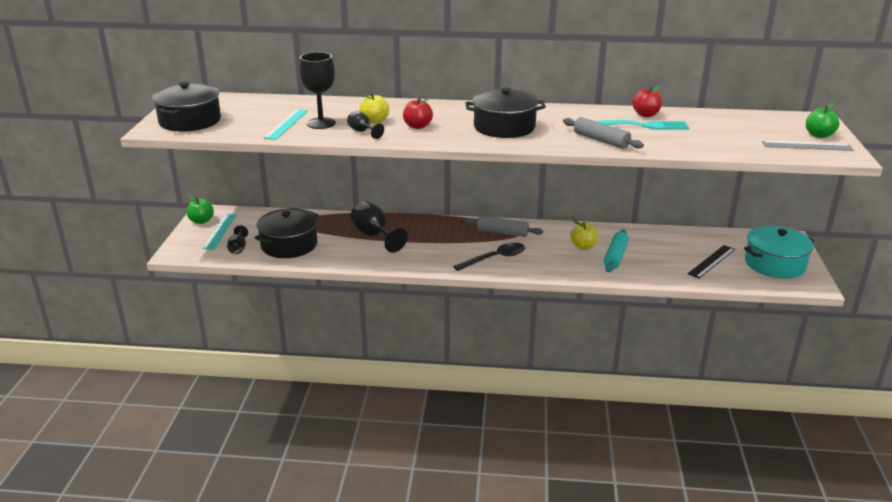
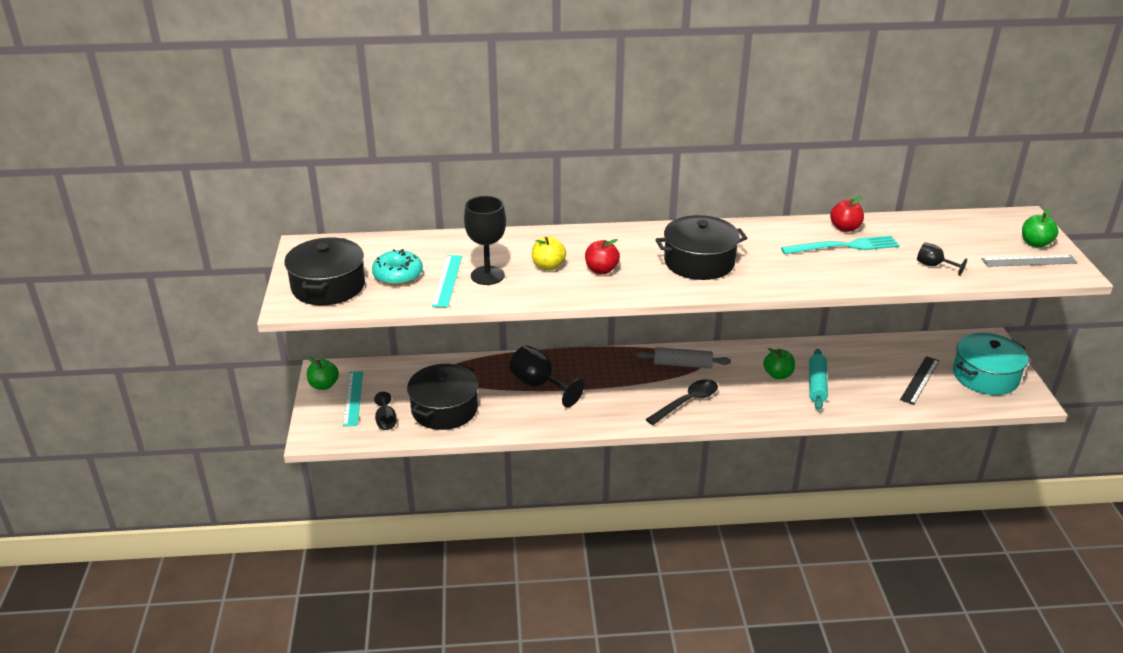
camera: 10 degrees left, 5 degrees up
black goblet [347,111,384,139] -> black goblet moved to [917,242,967,276]
grey rolling pin [563,117,644,149] -> none
yellow apple [570,220,598,250] -> green apple [763,348,795,379]
none -> turquoise donut [372,249,423,285]

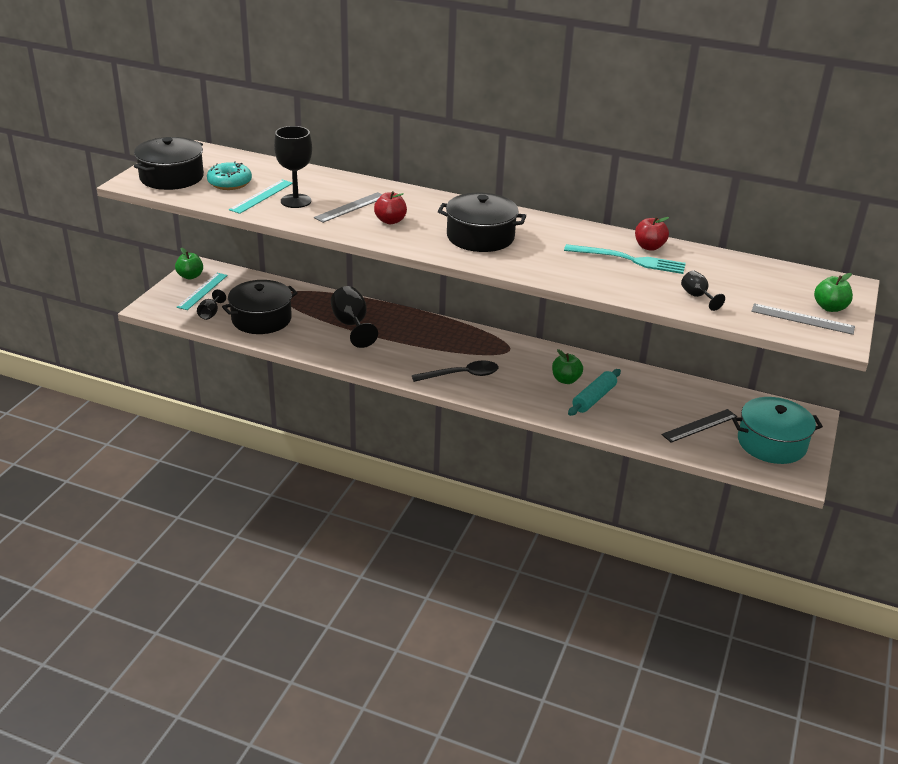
camera: 25 degrees right, 0 degrees up
yellow apple [532,237,566,271] -> grey ruler [314,192,382,223]
grey rolling pin [636,347,731,369] -> none

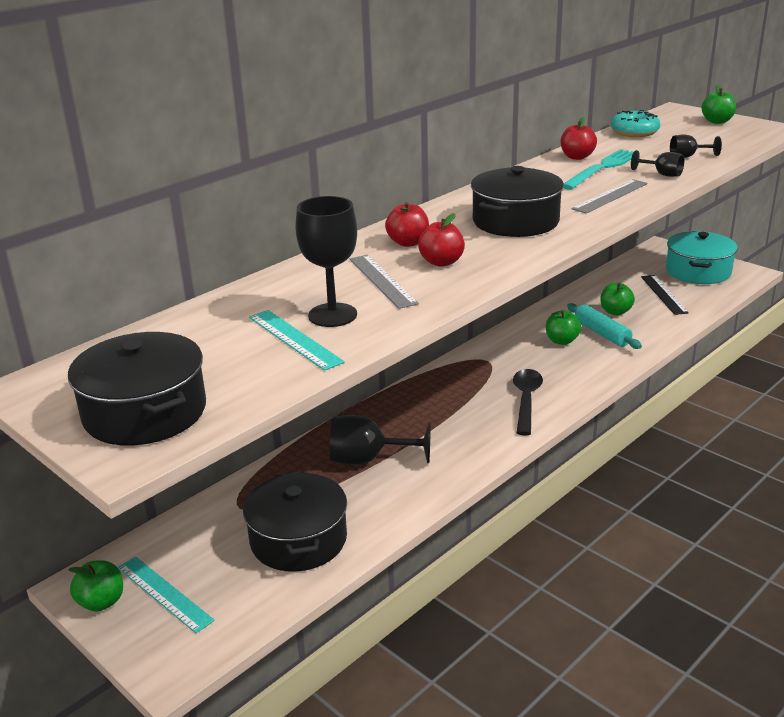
camera: 65 degrees left, 5 degrees down
black goblet [197,289,226,320] -> black goblet moved to [631,150,684,177]
turquoise donut [207,161,252,190] -> turquoise donut moved to [611,110,660,137]
grey ruler [751,303,855,335] -> grey ruler moved to [571,179,648,214]
none -> red apple [385,202,429,247]
none -> green apple [600,282,635,315]

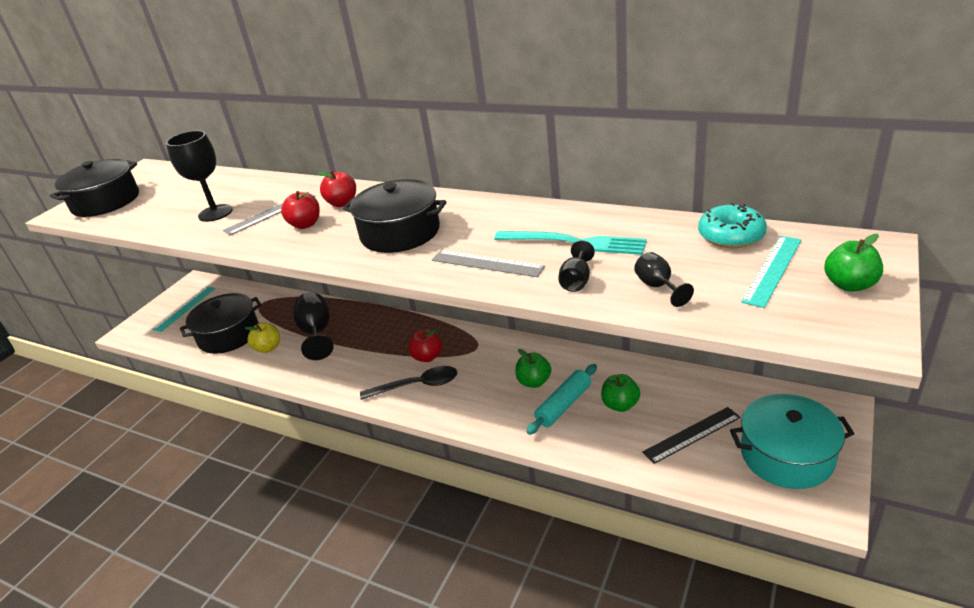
camera: 75 degrees right, 5 degrees up
green apple [68,560,123,612] -> none
turquoise ruler [249,310,345,371] -> turquoise ruler moved to [741,236,801,308]
red apple [561,117,597,160] -> red apple moved to [409,330,442,362]
none -> yellow apple [245,322,280,353]

